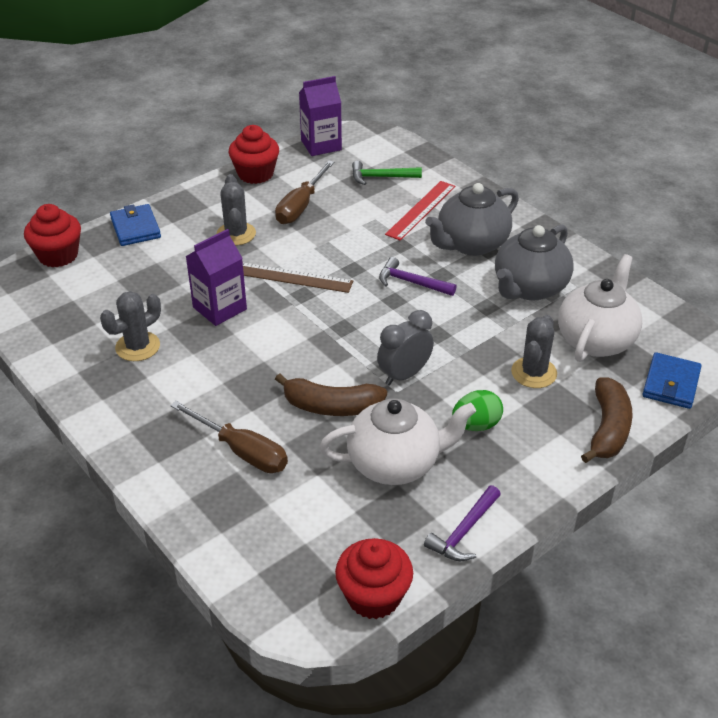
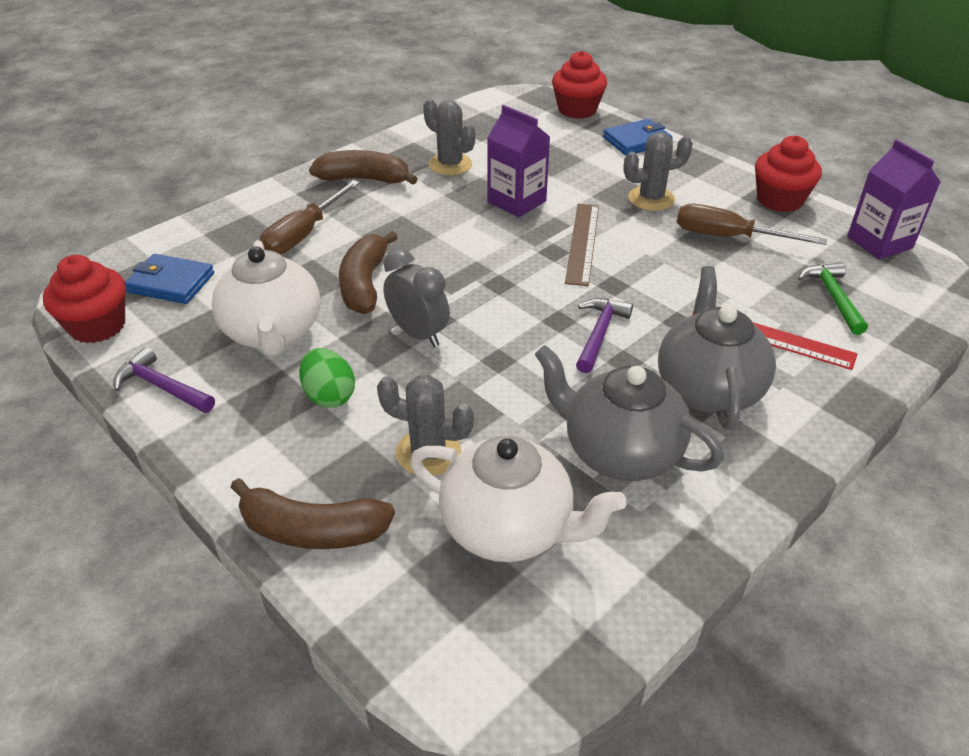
camera: 85 degrees right, 0 degrees up
grey teapot [425,183,519,256] -> grey teapot turned 45 degrees clockwise [658,266,776,430]
blue wallet [642,352,702,409] -> blue wallet moved to [125,254,214,304]
none -> brown banana [309,150,417,185]

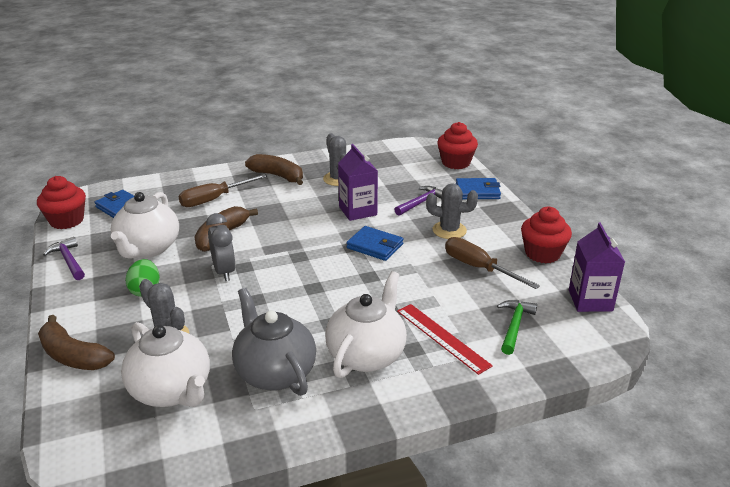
camera: 25 degrees right, 10 degrees down
brown ruler [565,204,599,286] -> blue wallet [346,226,404,261]
purple hammer [576,298,633,373] -> purple hammer moved to [394,186,442,216]
grey teapot [658,266,776,430] -> white teapot [325,271,407,378]

